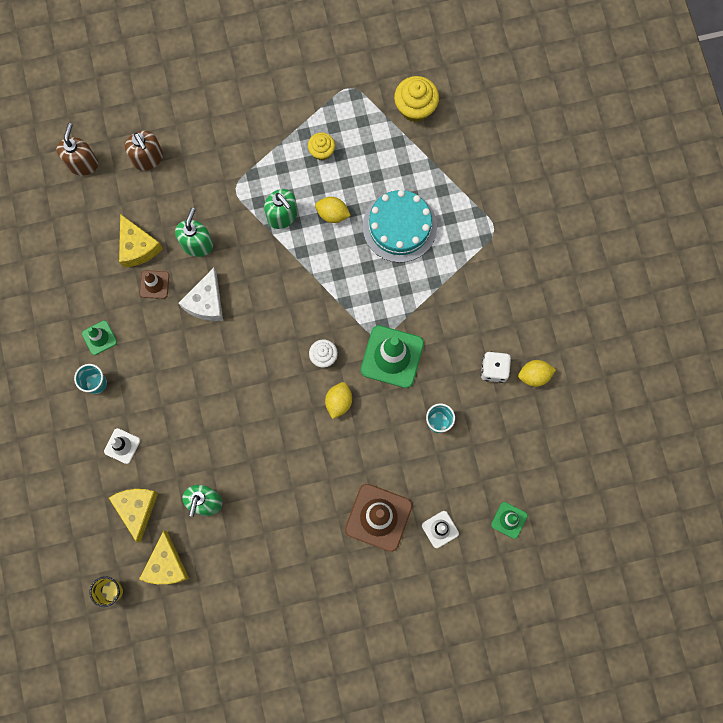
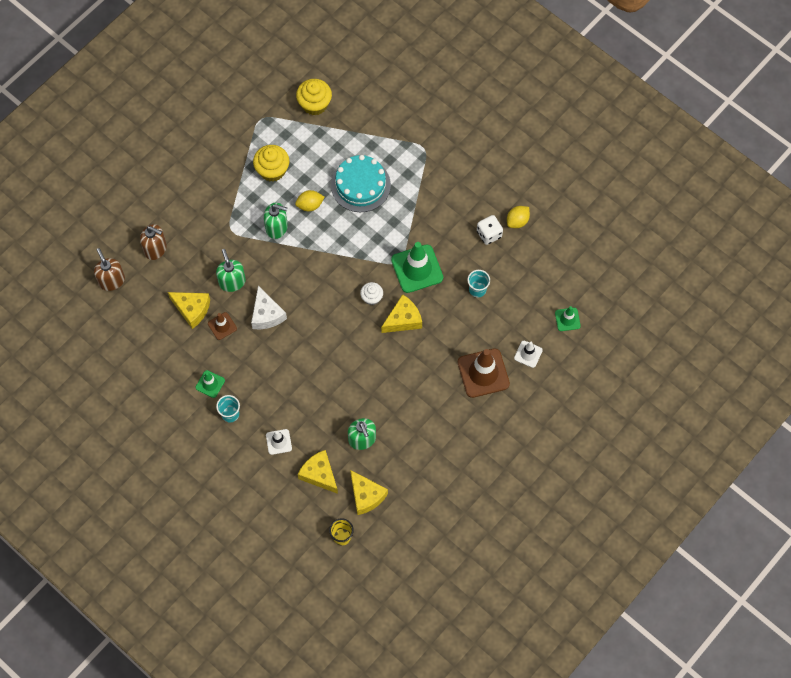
camera: 35 degrees left, 10 degrees down
yellow cupcake [308,132,335,160] -> yellow cupcake [253,145,289,182], size x1.62
yellow lemon [325,382,352,419] -> yellow cheese [381,294,422,333]

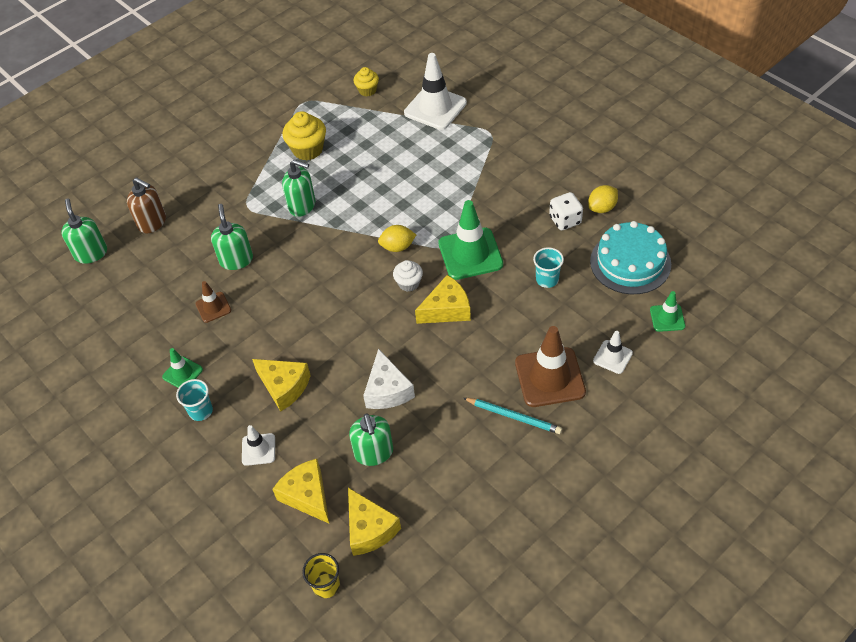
camera: 10 degrees right, 15 degrees down
brown soap dispenser [94,248,125,291] -> green soap dispenser [61,198,107,264]
yellow cheese [168,292,210,329] -> yellow cheese moved to [252,359,311,412]
white cheese [251,286,287,329] -> white cheese moved to [363,349,415,409]
yellow lemon [295,190,324,211] -> yellow lemon moved to [378,225,416,252]
yellow cupcake [296,79,332,116] -> yellow cupcake [353,67,379,96], size x0.62
turquoise cake [331,155,391,212] -> turquoise cake moved to [590,221,671,294]
none -> white traffic cone [404,53,467,130]
none -> turquoise pencil [463,398,562,434]

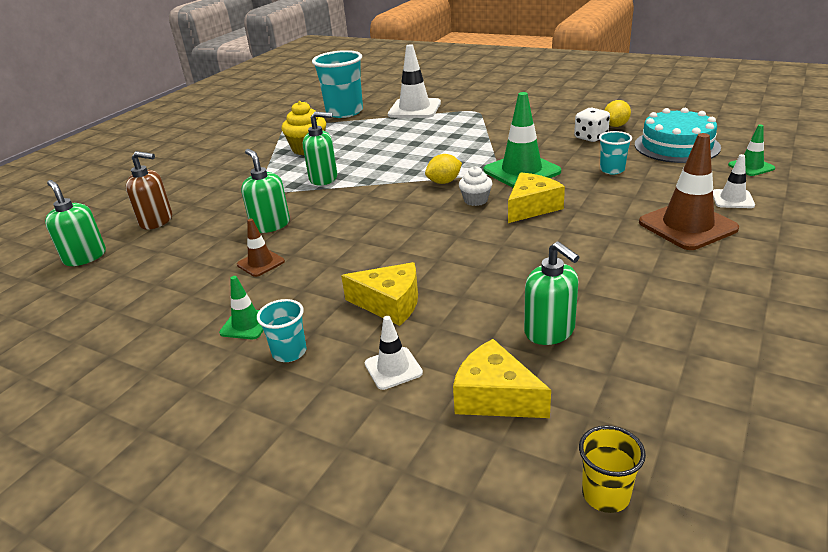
camera: 20 degrees left, 20 degrees down
yellow cheese [348,488,401,556] -> none
yellow cupcake [353,67,379,96] -> turquoise cup [312,50,363,118]
white cheese [363,349,415,409] -> none
turquoise pencil [463,398,562,434] -> none

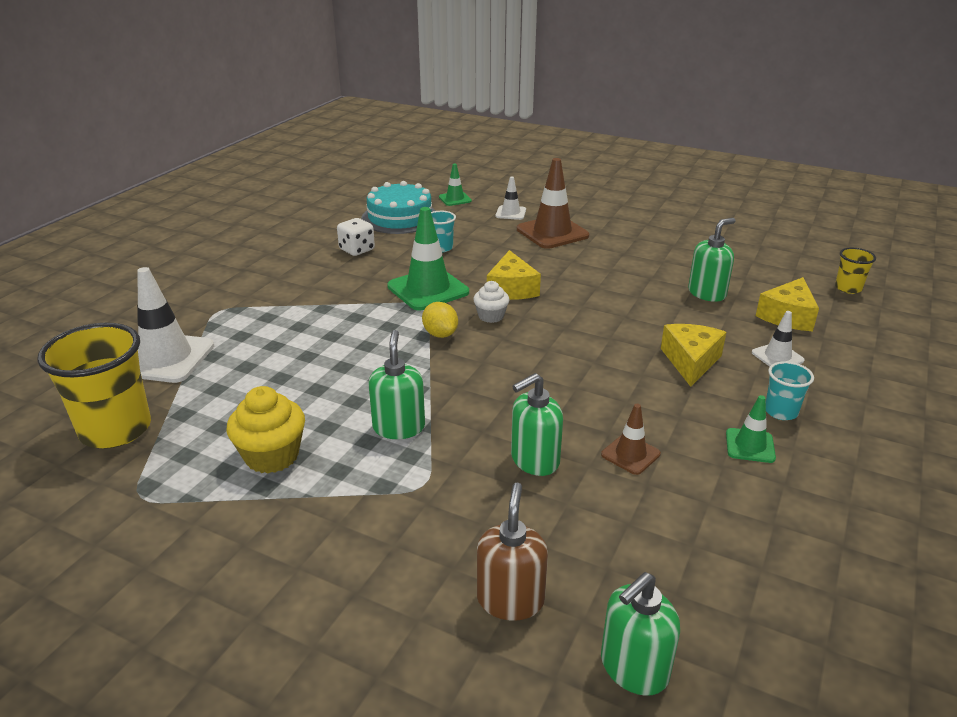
camera: 95 degrees left, 0 degrees up
turquoise cup [312,50,363,118] -> yellow cup [37,323,151,449]
yellow cheese [508,173,565,223] -> yellow cheese turned 135 degrees counterclockwise [487,250,541,300]
yellow lemon [605,100,631,127] -> none

